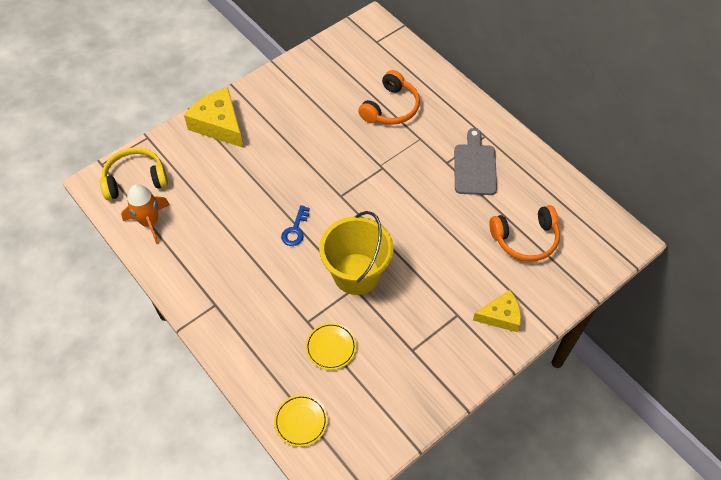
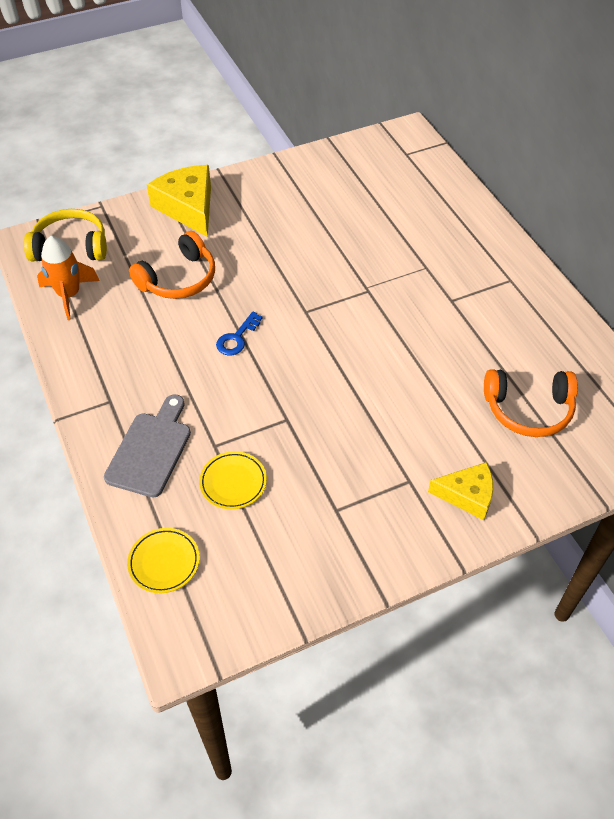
camera: 15 degrees right, 5 degrees down
yellow bucket [319,211,394,295] -> none
orange headphones [358,70,420,125] -> orange headphones moved to [129,231,215,299]
grey cutting board [454,128,497,195] -> grey cutting board moved to [104,395,191,497]

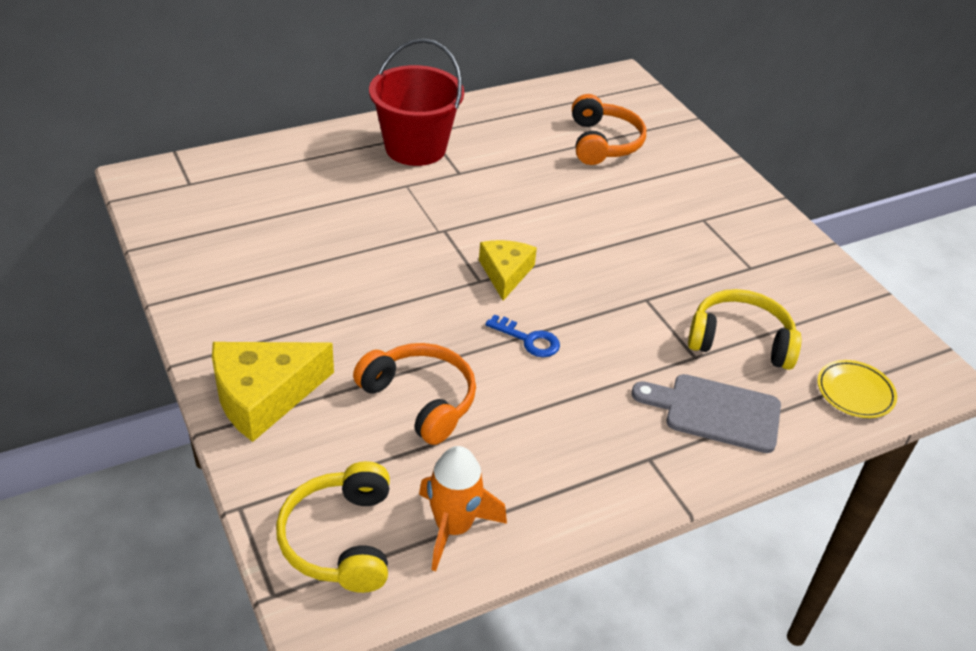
camera: 95 degrees left, 10 degrees down
yellow plate [199,451,267,509] -> yellow headphones [688,289,802,370]
yellow cheese [428,462,493,520] -> yellow cheese moved to [479,240,537,301]
none -> red bucket [369,39,464,166]

